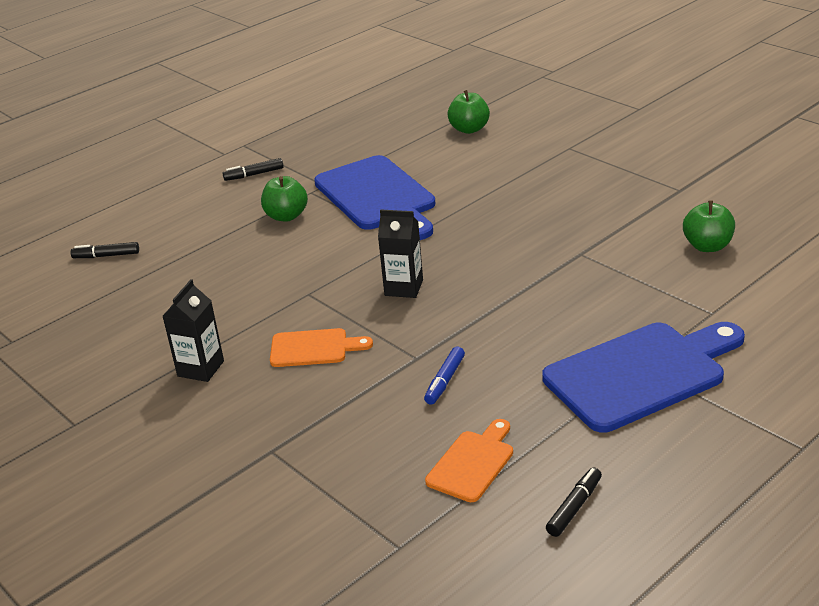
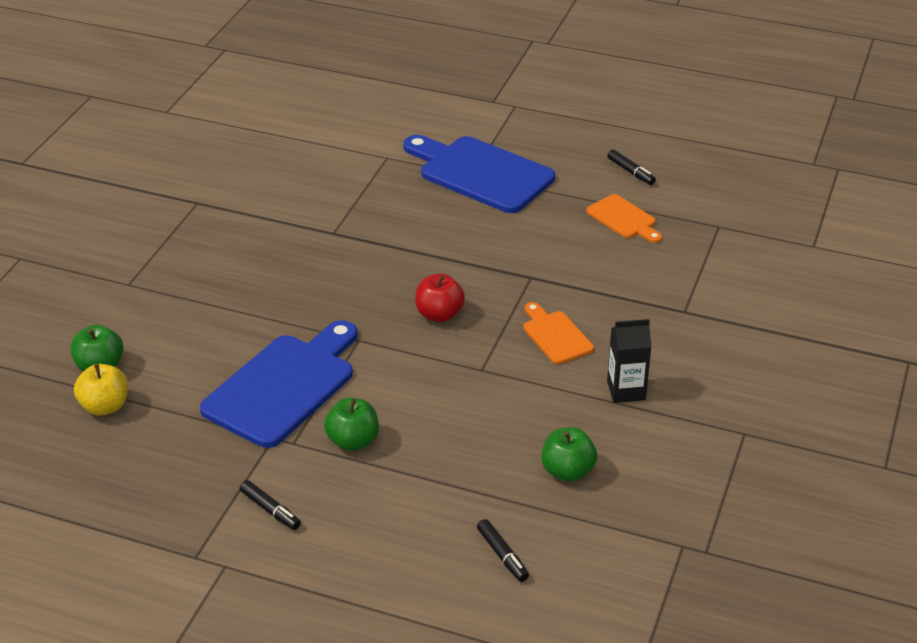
camera: 120 degrees left, 5 degrees up
black carton [378,209,423,298] -> red apple [415,274,465,322]
blue marker [424,347,465,405] -> none
orange cutting board [425,419,513,502] -> orange cutting board turned 135 degrees counterclockwise [586,194,662,243]
black marker [546,468,602,537] -> black marker turned 135 degrees counterclockwise [607,149,656,185]
green apple [683,201,735,252] -> green apple moved to [541,427,597,482]
none -> yellow apple [74,364,128,416]

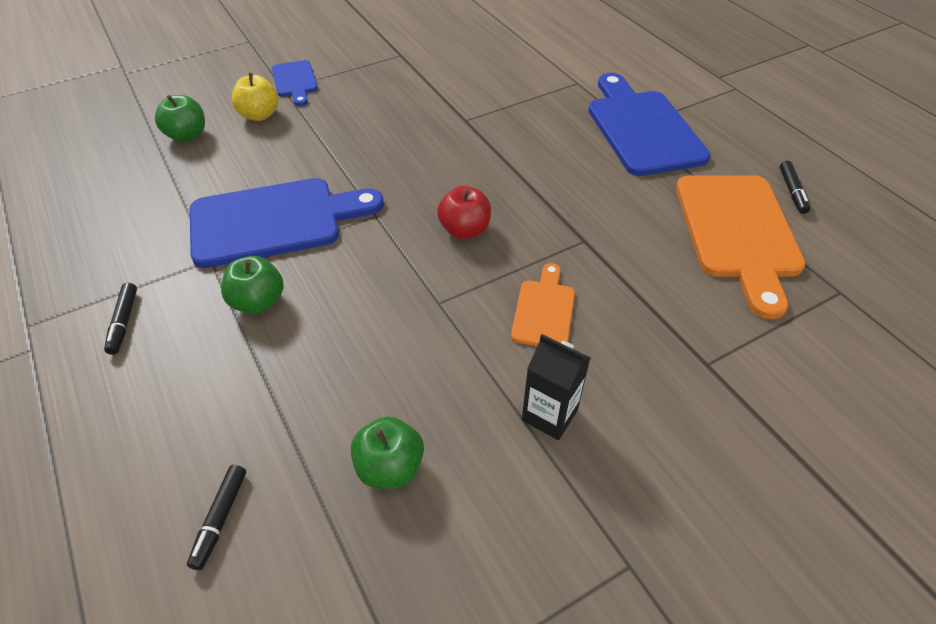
camera: 40 degrees right, 10 degrees up
yellow apple [74,364,128,416] -> yellow apple moved to [231,73,279,121]
orange cutting board [586,194,662,243] -> orange cutting board [676,175,806,319], size x1.96
none -> blue cutting board [272,60,318,106]

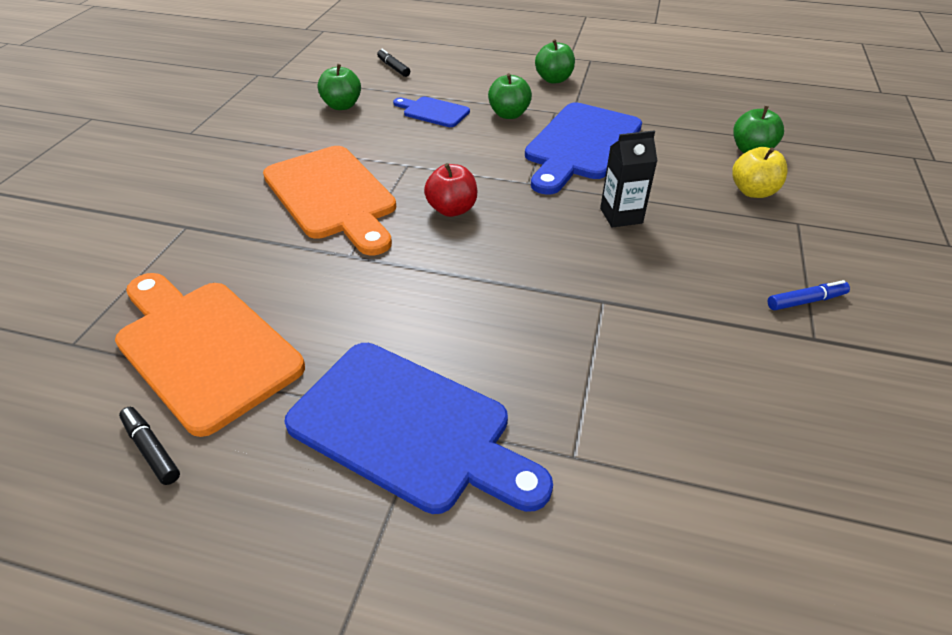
camera: 135 degrees right, 5 degrees down
black marker [104,283,137,355] -> green apple [535,39,575,83]
blue cutting board [272,60,318,106] -> blue cutting board moved to [393,97,470,127]
orange cutting board [511,263,575,346] -> orange cutting board [263,146,396,255], size x1.96
black carton [522,334,591,440] -> black carton moved to [600,131,657,228]
none -> blue marker [768,280,850,311]

